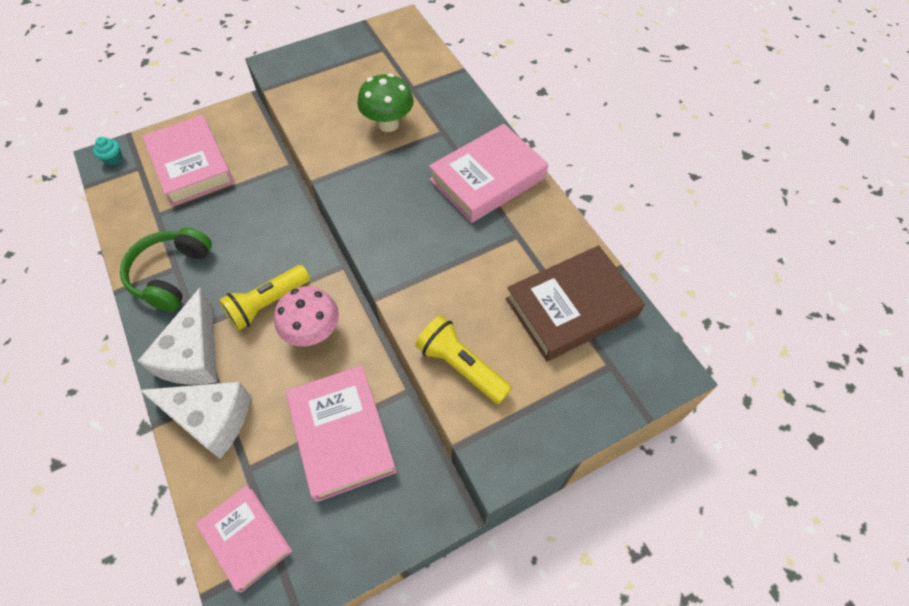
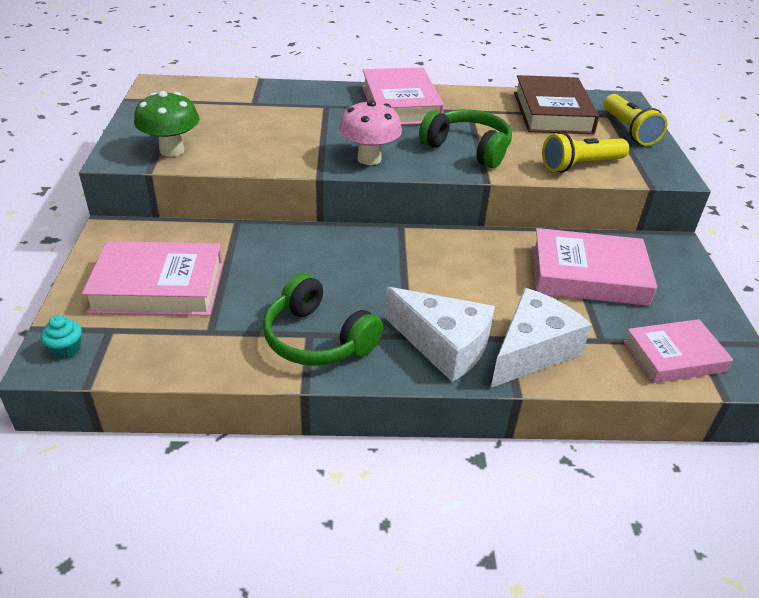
camera: 65 degrees left, 20 degrees down
yellow flashlight [219,265,310,331] -> yellow flashlight moved to [604,94,668,146]
pink mushroom [274,286,339,346] -> pink mushroom moved to [339,100,402,165]
green mushroom [357,73,414,132] -> green mushroom moved to [134,91,200,157]
none -> green headphones [419,109,512,168]

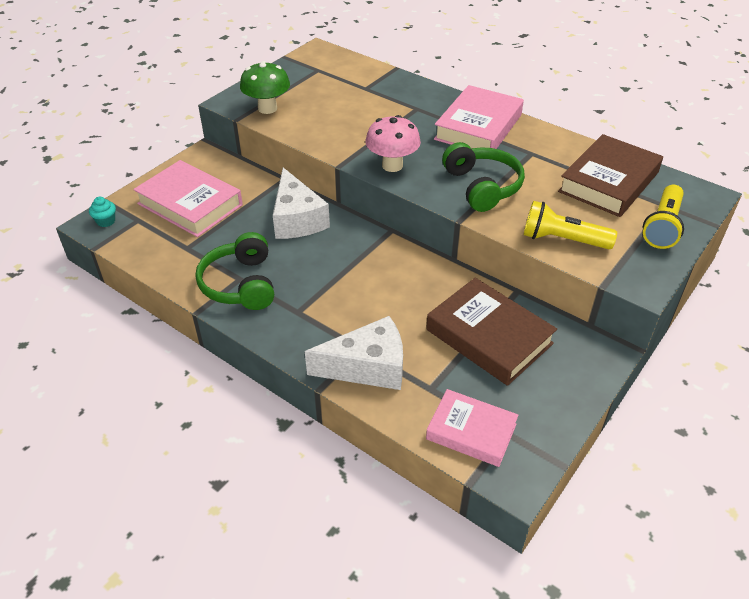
camera: 40 degrees right, 5 degrees up
white cheese [385,287,495,382] -> white cheese moved to [273,168,330,239]
pink book [532,228,657,306] -> brown book [426,278,557,386]

